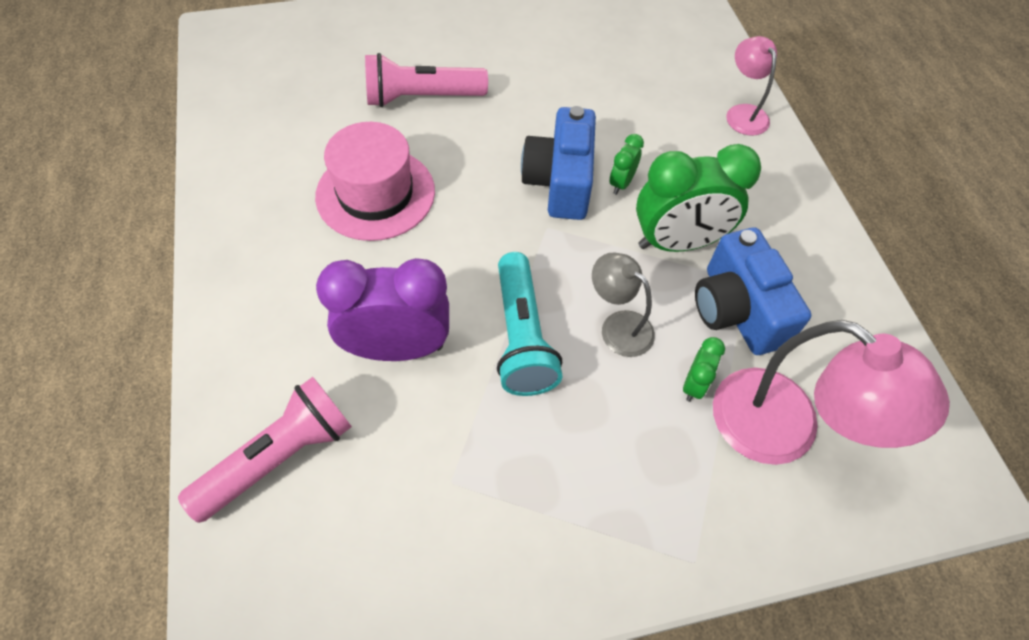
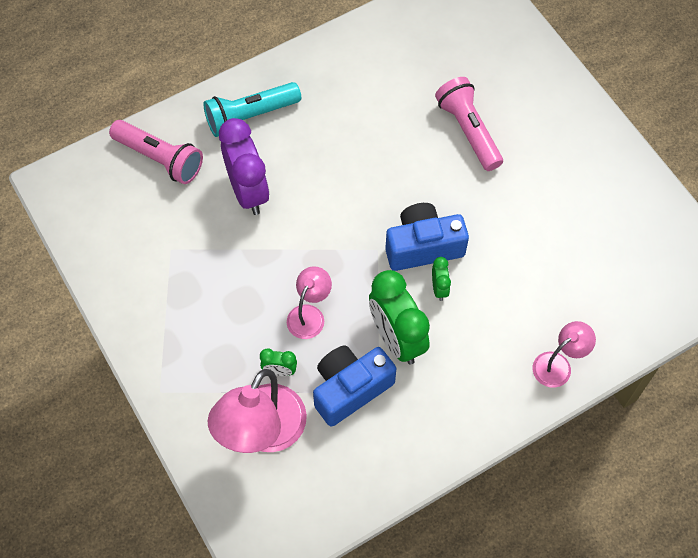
camera: 75 degrees right, 5 degrees up
pink hat [315,122,435,241] -> none
turquoise flashlight [497,252,563,396] -> turquoise flashlight moved to [203,82,301,137]
grey lamp [592,252,655,357] -> pink lamp [287,266,332,339]
green clock [609,134,644,195] -> green clock turned 75 degrees clockwise [432,257,451,301]

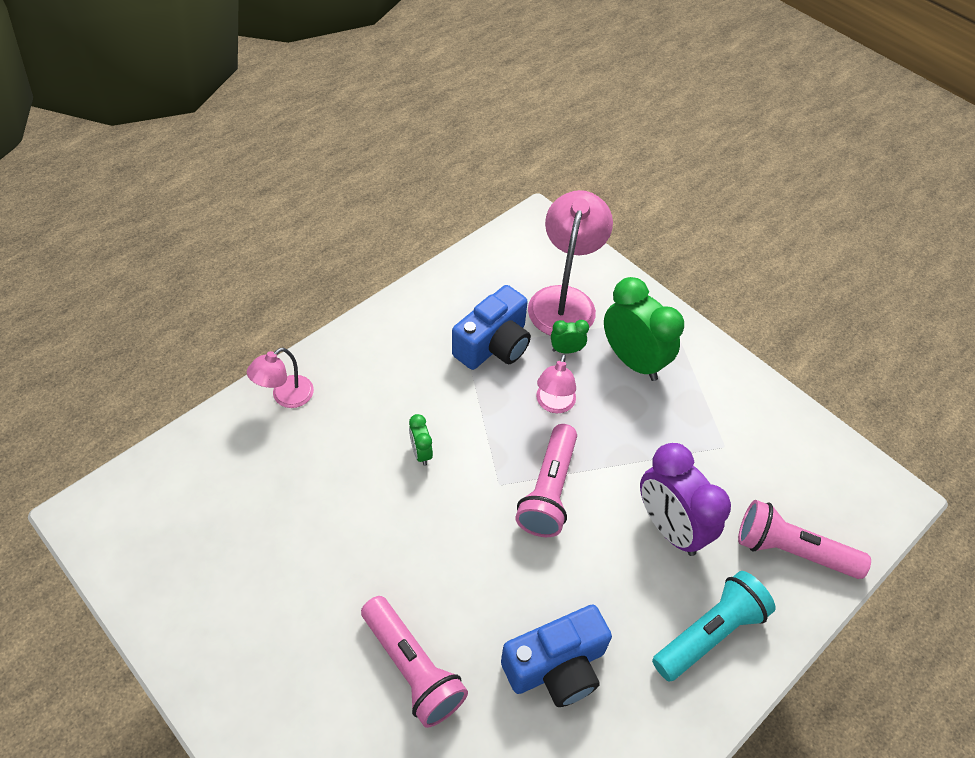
camera: 165 degrees right, 10 degrees down
green clock [369,270,430,364] -> green clock moved to [604,277,684,381]
blue camera [385,203,469,271] -> blue camera moved to [501,604,612,707]
none -> pink flashlight [515,424,577,537]

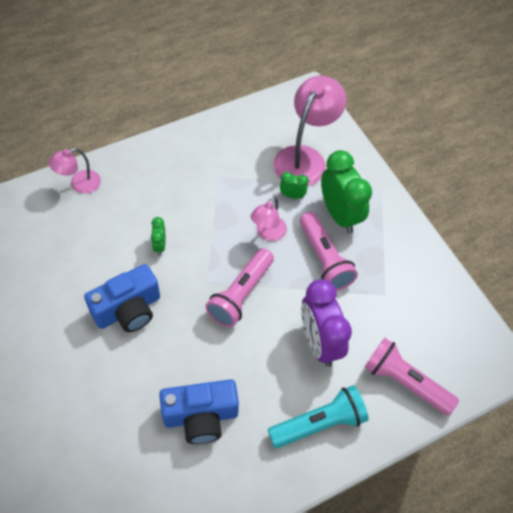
camera: 15 degrees right, 5 degrees up
pink flashlight [361,596,468,728] -> pink flashlight moved to [300,212,358,291]
blue camera [452,285,531,370] -> blue camera moved to [84,264,160,332]

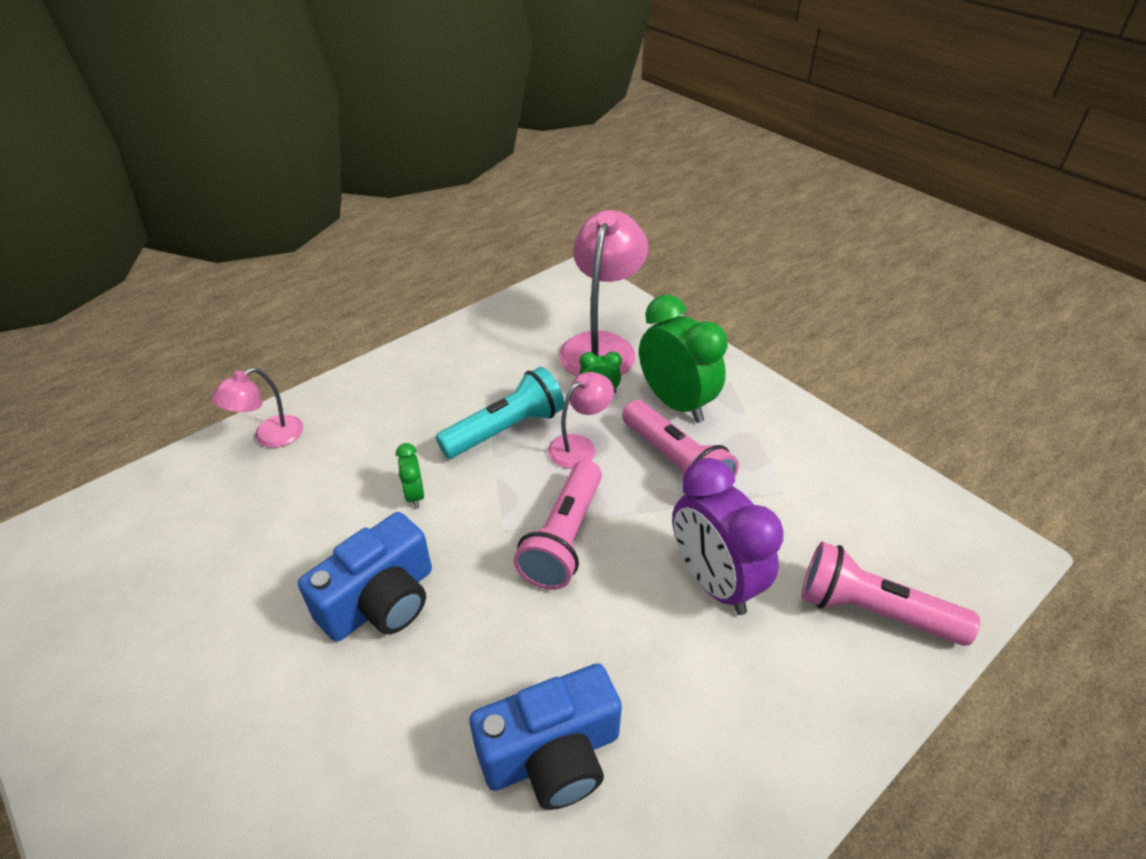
camera: 10 degrees left, 15 degrees down
pink lamp [251,197,287,241] -> pink lamp turned 150 degrees counterclockwise [548,372,614,469]
turquoise flashlight [268,385,369,448] -> turquoise flashlight moved to [436,367,564,458]

